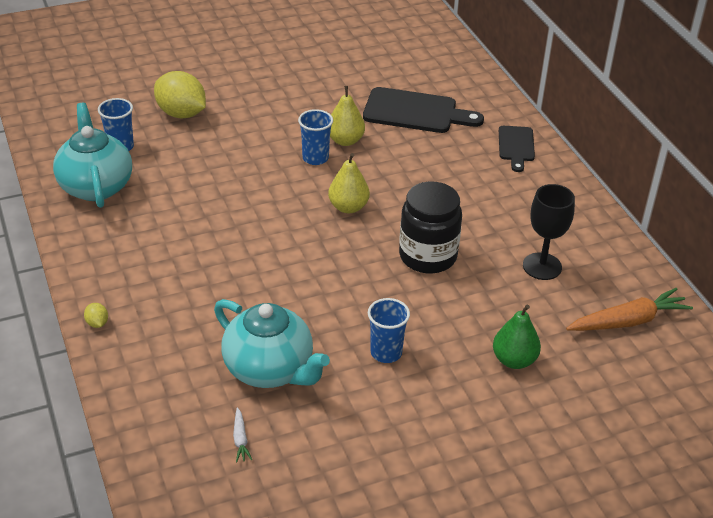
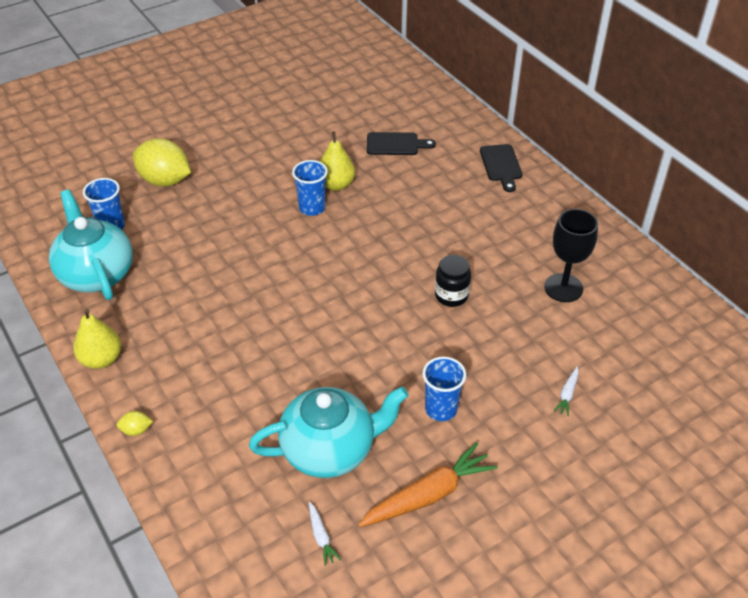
camera: 10 degrees left, 5 degrees up
yellow lemon [84,303,108,328] -> yellow lemon turned 60 degrees counterclockwise [117,411,153,436]
turquoise teapot [214,299,330,388] -> turquoise teapot turned 45 degrees counterclockwise [249,387,409,478]
yellow pear [328,153,370,213] -> yellow pear moved to [73,309,121,369]
black cutting board [363,87,484,133] -> black cutting board [367,132,436,155], size x0.59
black jar [399,182,462,274] -> black jar [435,255,471,307], size x0.58
green pear [493,305,541,369] -> white carrot [554,366,579,416]
orange carrot [566,288,693,331] -> orange carrot moved to [358,442,497,527]

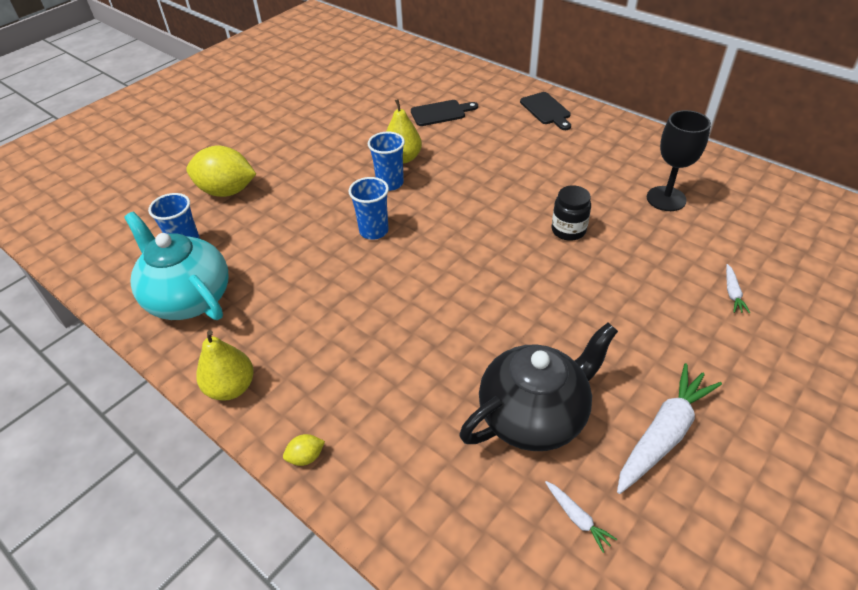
camera: 15 degrees left, 0 degrees up
turquoise teapot [249,387,409,478] -> black teapot [460,323,618,451]
orange carrot [358,442,497,527] -> white carrot [617,363,722,494]
blue cup [422,357,466,421] -> blue cup moved to [348,177,389,240]

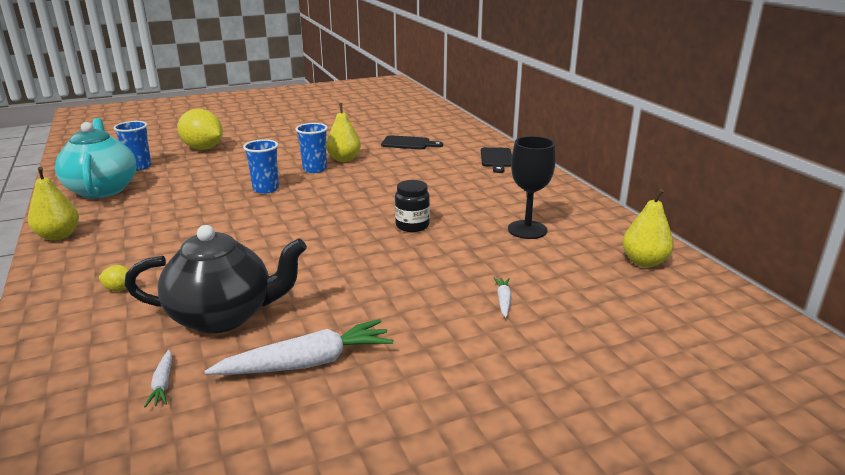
camera: 25 degrees right, 20 degrees down
yellow lemon [283,434,325,466] -> yellow lemon moved to [99,265,137,291]
white carrot [726,264,750,313] -> white carrot turned 150 degrees clockwise [493,278,511,318]
none -> yellow pear [622,189,674,268]

